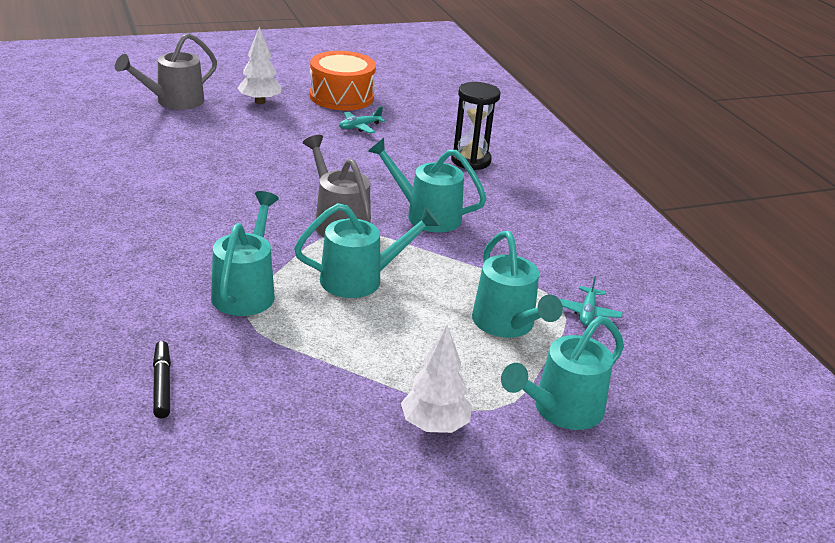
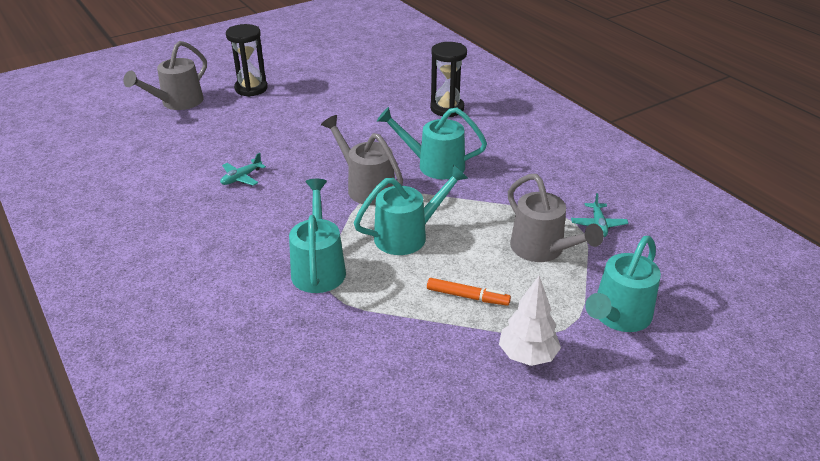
camera: 10 degrees left, 5 degrees up
black marker [153,341,171,418] -> none
white tree [237,26,281,104] -> black hourglass [226,24,267,97]
orange drum [310,51,376,110] -> none
turquoise plane [339,107,385,134] -> turquoise plane moved to [220,153,266,186]
turquoise watering can [472,231,563,338] -> grey watering can [508,174,604,262]
none -> orange marker [427,278,511,306]

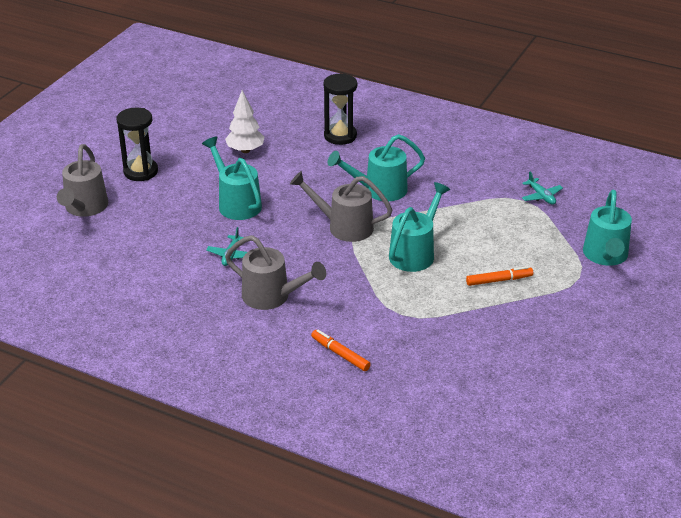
camera: 30 degrees left, 0 degrees up
turquoise watering can [289,179,346,293] -> turquoise watering can moved to [202,136,262,220]
white tree [499,276,561,366] -> white tree moved to [225,90,264,153]
grey watering can [508,174,604,262] -> grey watering can moved to [225,235,326,310]
none -> orange marker [311,330,371,371]

